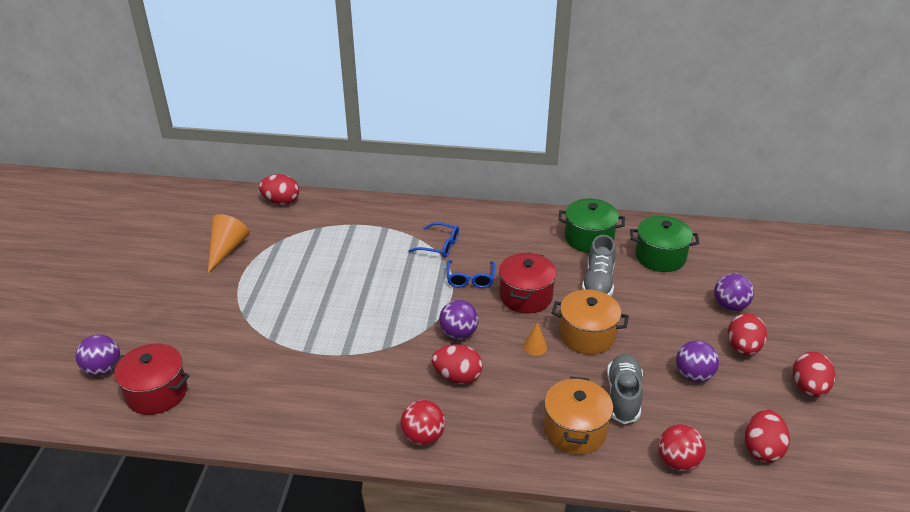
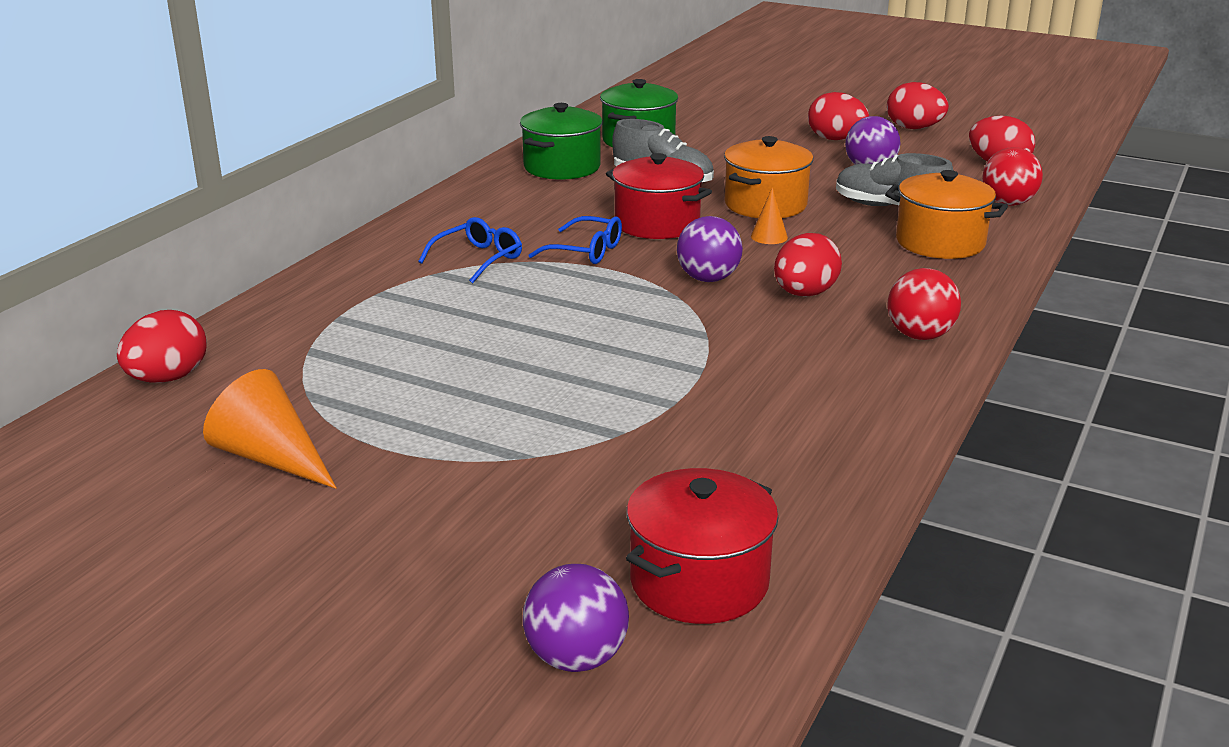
camera: 70 degrees left, 10 degrees down
purple ball [714,273,754,311] -> none

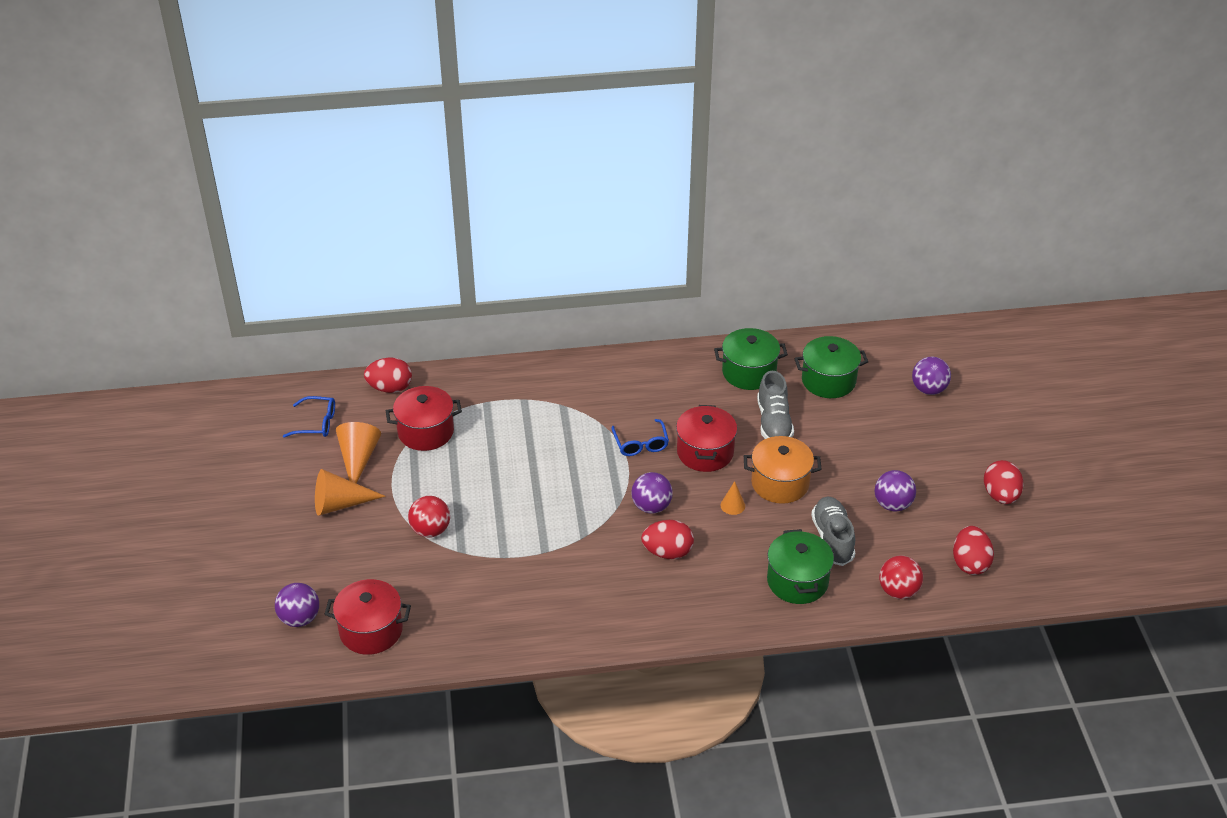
camera: 55 degrees right, 15 degrees up
blue glasses [418,217,522,283] -> blue glasses moved to [283,396,335,438]
red egg [808,92,869,140] -> none
orange pot [885,170,1008,259] -> green pot [767,529,834,604]
red ball [887,268,961,340] -> red ball moved to [408,496,450,538]
none -> orange cone [315,469,386,516]
none -> red pot [386,386,462,451]
none -> purple ball [912,357,951,395]

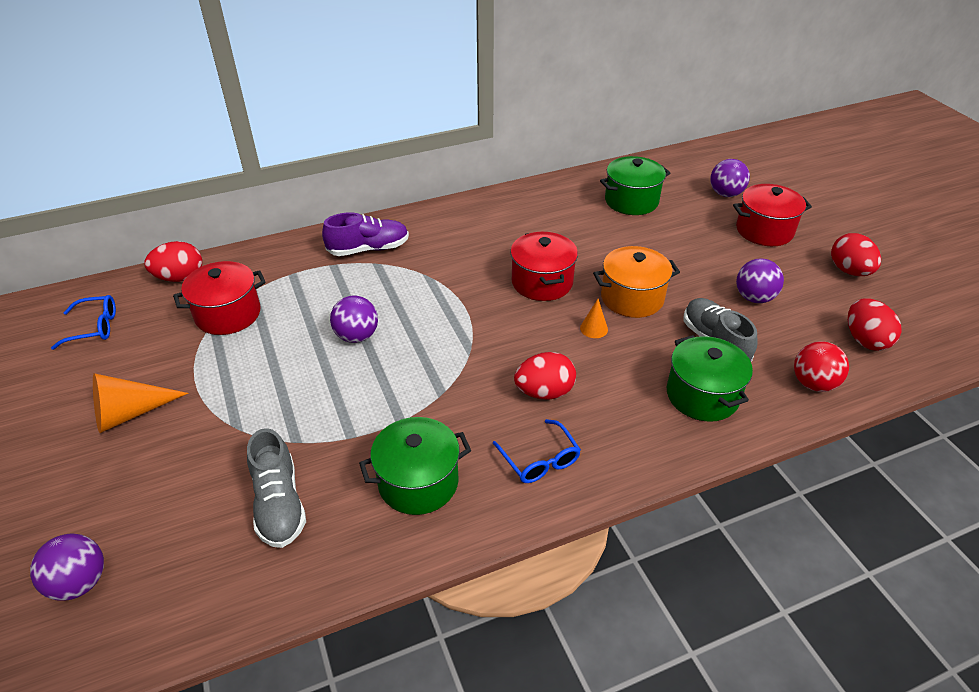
camera: 15 degrees left, 0 degrees up
red pot [324,579,411,655] -> red pot moved to [733,184,812,246]
orange cone [336,422,381,484] -> none
red ball [408,496,450,538] -> none
blue glasses [611,419,669,456] -> blue glasses moved to [493,419,581,483]
purple ball [631,472,673,514] -> purple ball moved to [330,296,378,343]
green pot [714,328,788,390] -> green pot moved to [359,417,471,515]
grey shoe [757,371,794,439] -> grey shoe moved to [247,428,306,548]
none -> purple shoe [322,212,409,256]

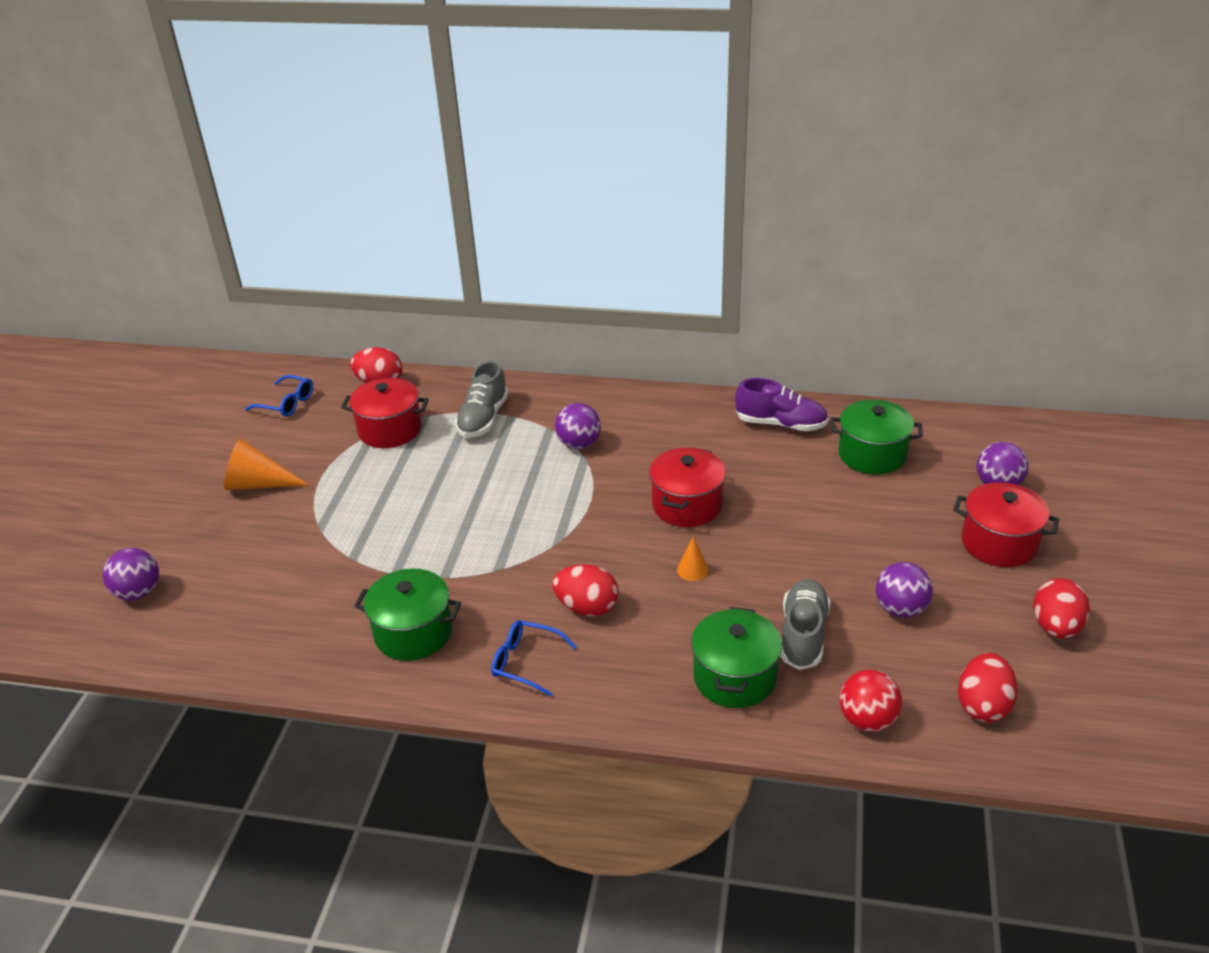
camera: 35 degrees right, 5 degrees down
grey shoe [247,428,306,548] -> grey shoe moved to [455,361,508,438]
purple shoe [322,212,409,256] -> purple shoe moved to [735,378,828,431]
purple ball [330,296,378,343] -> purple ball moved to [555,403,601,449]
blue glasses [493,419,581,483] -> blue glasses turned 105 degrees clockwise [491,620,577,696]
orange pot [593,246,680,318] -> none

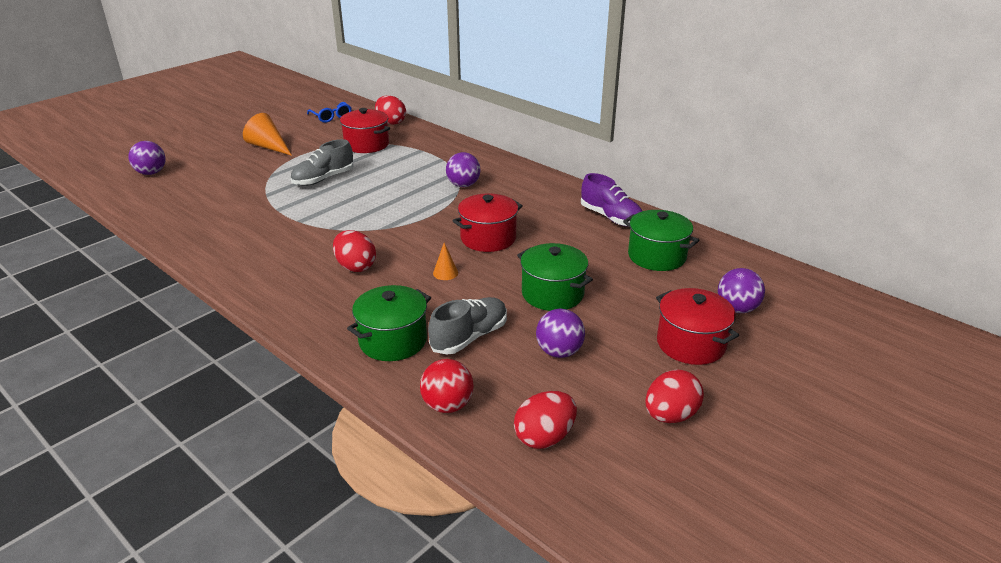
camera: 30 degrees right, 5 degrees down
green pot [354,568,461,661] -> green pot moved to [517,243,593,311]
grey shoe [455,361,508,438] -> grey shoe moved to [290,139,354,186]
blue glasses [491,620,577,696] -> none

